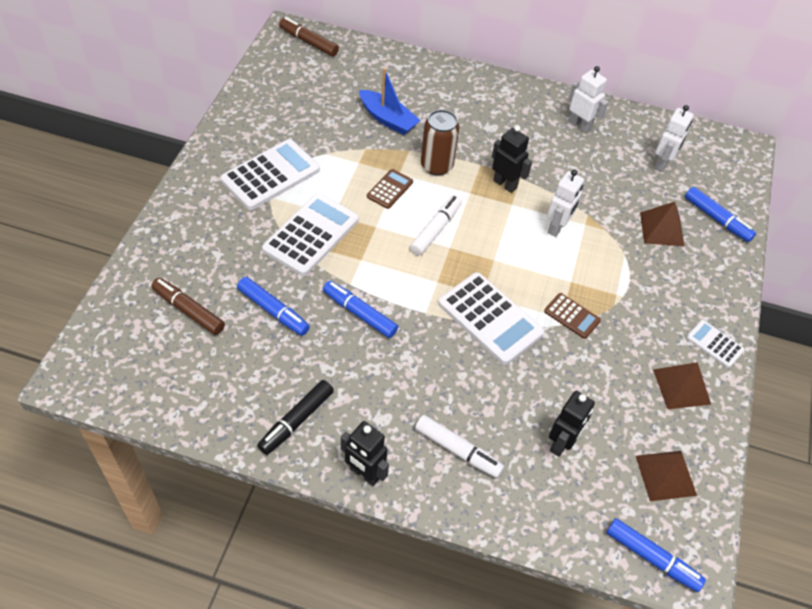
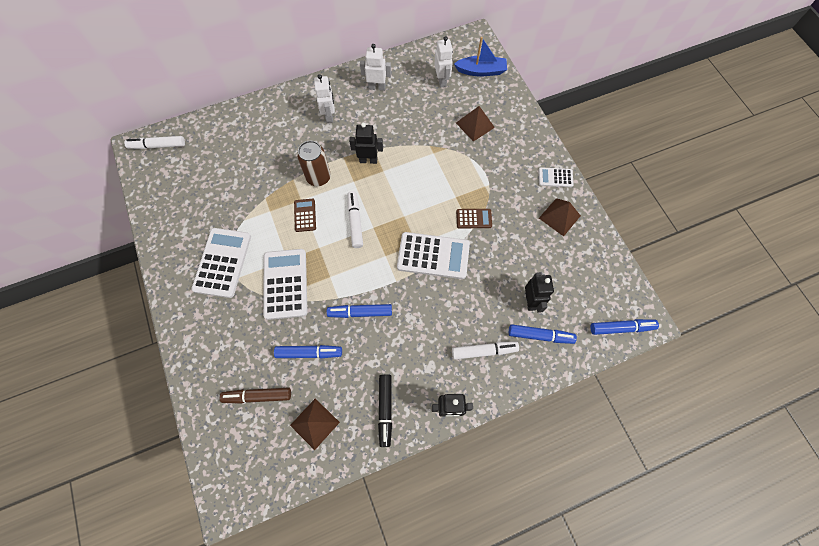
camera: 35 degrees left, 15 degrees up
brown marker [279,17,339,56] -> white marker [124,136,185,149]
blue boat [359,68,421,135] -> blue boat moved to [454,37,507,76]
white robot [547,170,584,237] -> white robot moved to [314,74,335,123]
brown pyramid [636,451,697,501] -> brown pyramid moved to [290,398,340,450]
blue marker [685,187,756,242] -> blue marker moved to [509,324,577,344]

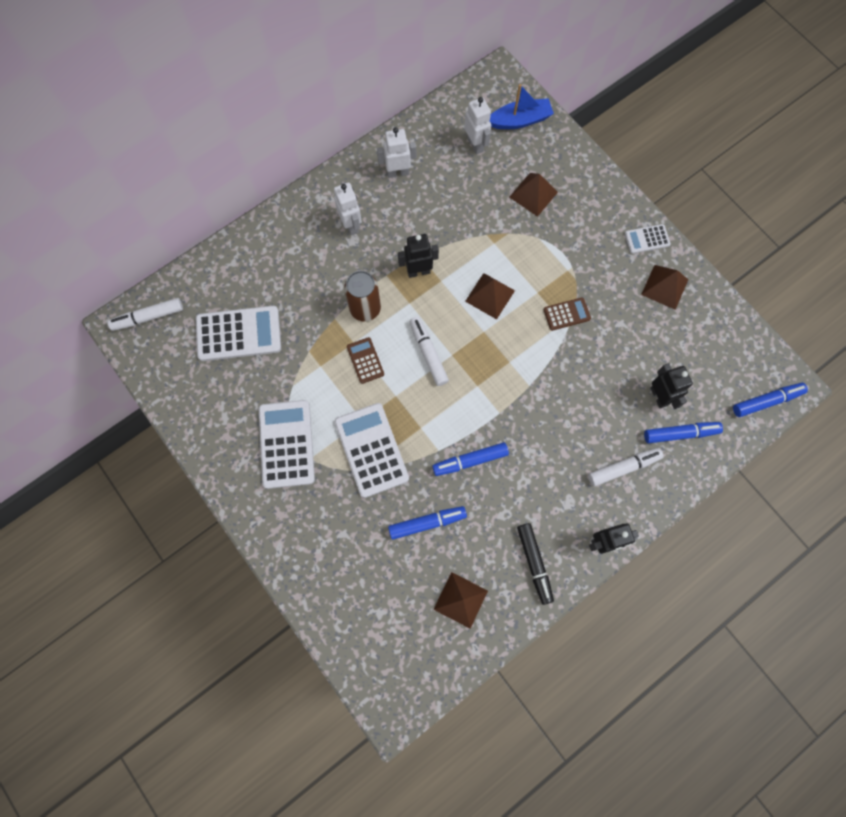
camera: 15 degrees left, 5 degrees up
brown marker [220,387,291,404] -> none
white calculator [397,232,470,279] -> white calculator moved to [196,306,281,361]
none -> brown pyramid [465,273,515,319]

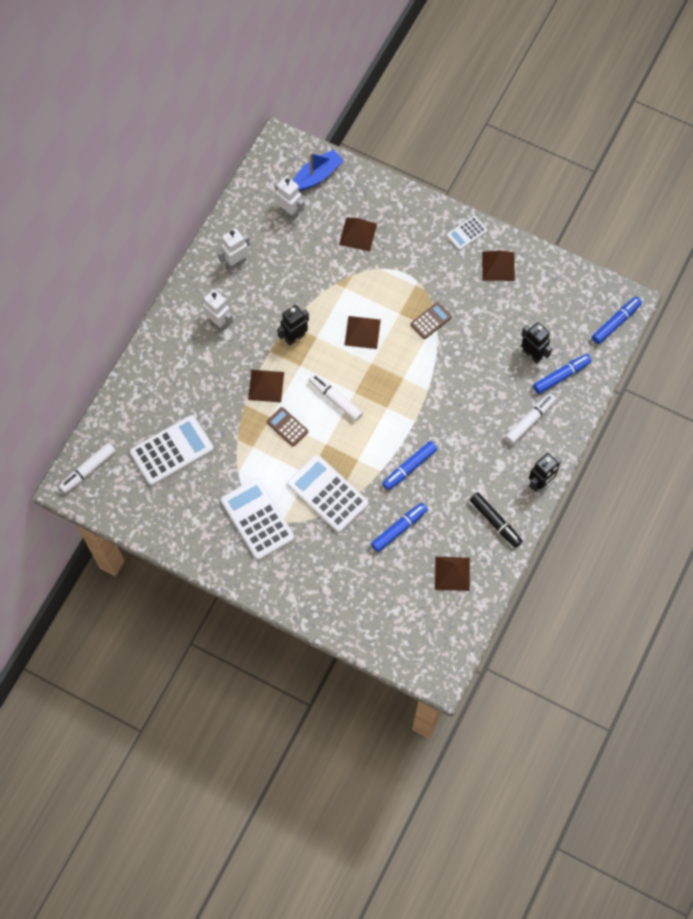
camera: 25 degrees left, 5 degrees down
brown can [344,271,381,322] -> brown pyramid [248,370,284,402]

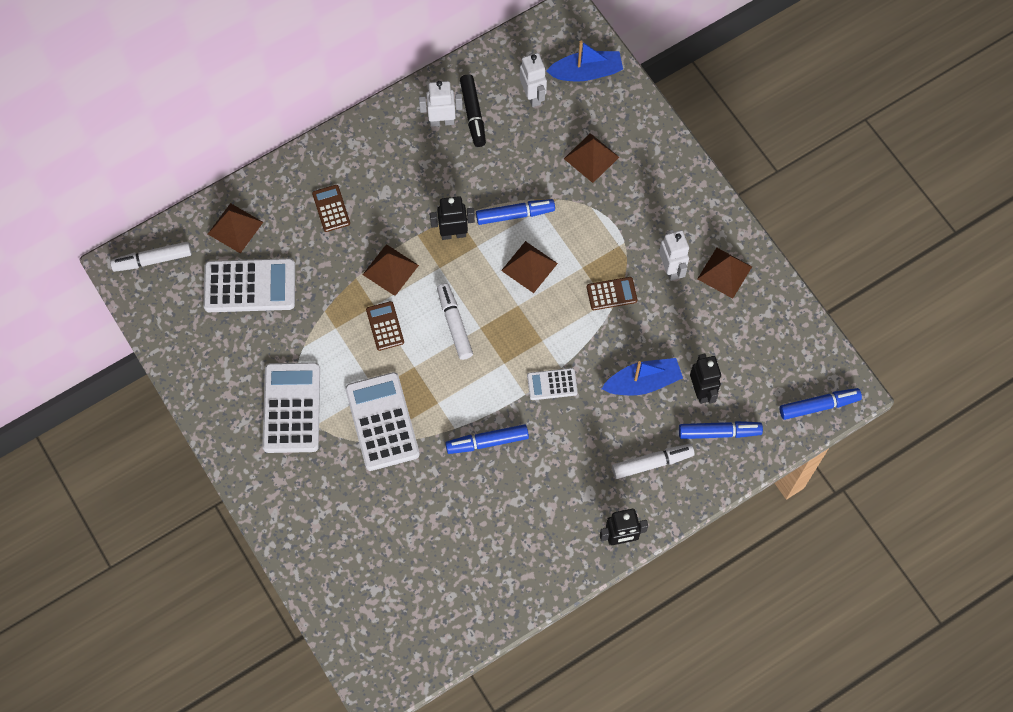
camera: 30 degrees right, 0 degrees up
white robot [203,290,233,331] -> white robot moved to [659,230,689,281]
blue marker [371,503,428,552] -> blue marker moved to [476,199,555,225]
brown pyramid [435,557,470,591] -> brown pyramid moved to [208,203,263,254]
white calculator [447,216,487,250] -> white calculator moved to [527,368,578,400]
black marker [470,493,522,548] -> black marker moved to [460,74,486,147]
none -> brown calculator [312,185,350,232]
none -> blue boat [602,358,683,395]

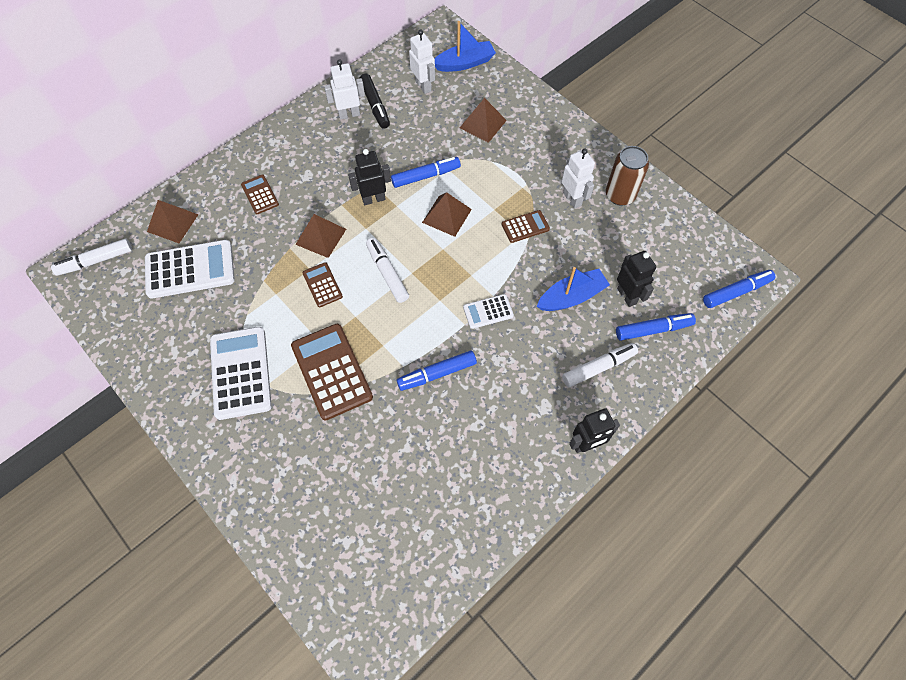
camera: 10 degrees left, 5 degrees down
white calculator [345,372,420,471] -> brown calculator [291,324,373,421]
brown pyramid [697,248,752,299] -> brown can [606,146,649,206]

